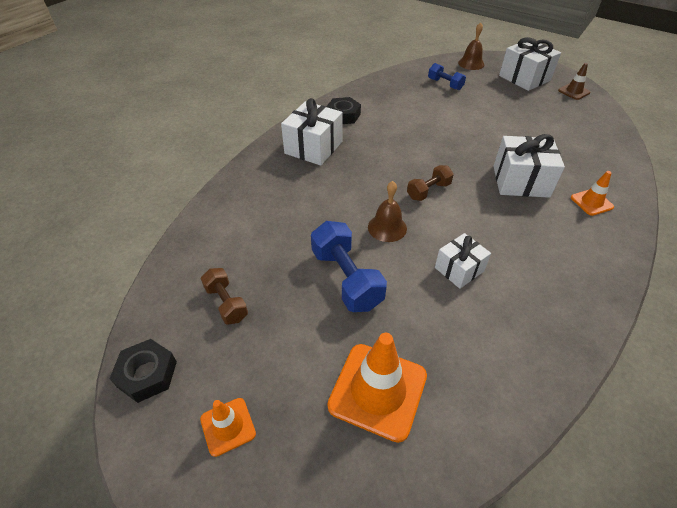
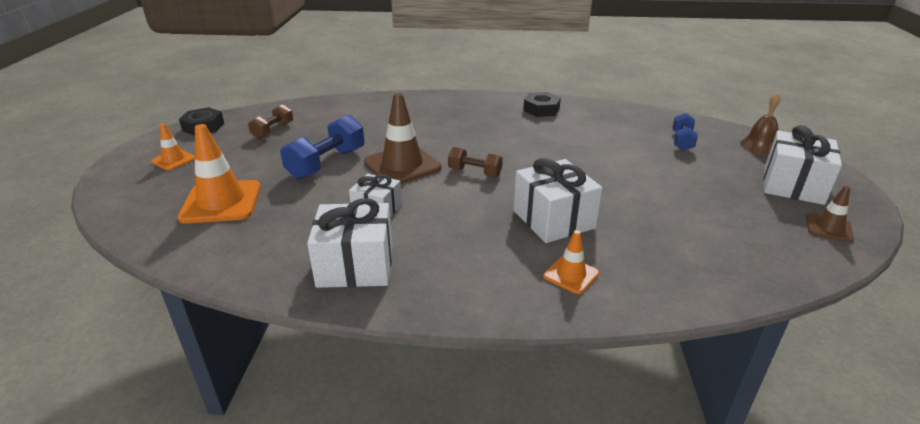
camera: 60 degrees right, 15 degrees down
white gift [281,98,343,166] -> white gift moved to [307,198,392,288]
brown bell [368,181,407,242] -> brown traffic cone [364,93,441,184]

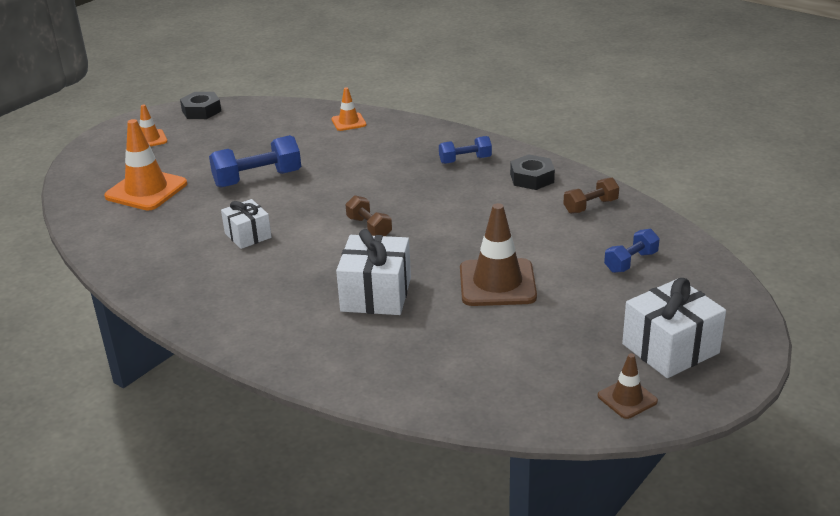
camera: 35 degrees right, 0 degrees up
brown dumbbell [248,104,293,139] -> brown dumbbell moved to [563,177,619,214]
white gift [307,198,392,288] -> none
brown traffic cone [364,93,441,184] -> brown traffic cone moved to [460,203,537,306]
orange traffic cone [543,230,599,294] -> orange traffic cone moved to [331,87,366,131]
brown bell [740,93,780,155] -> none
none -> blue dumbbell [439,136,492,164]

